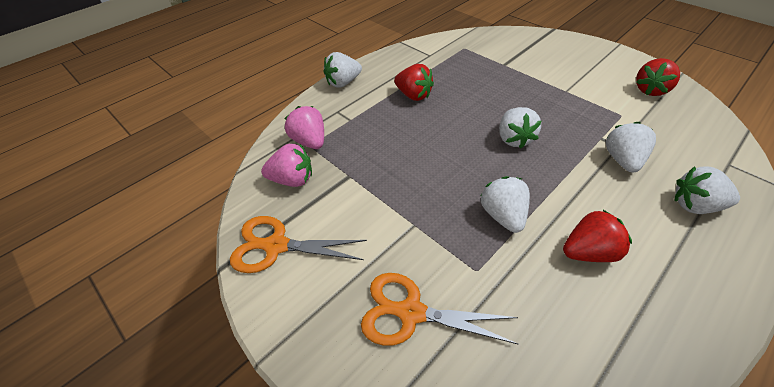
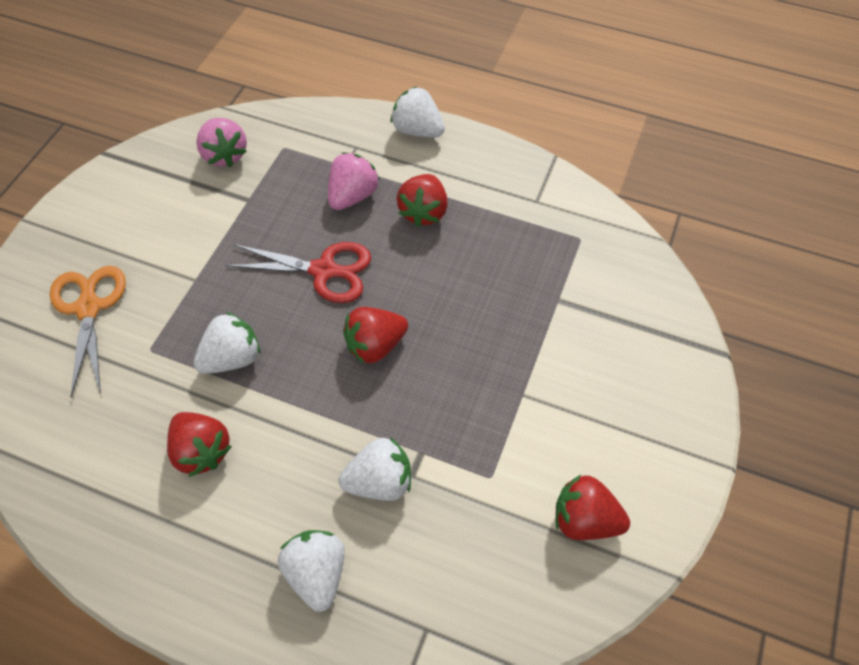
camera: 65 degrees right, 10 degrees up
orange scissors [230,216,367,273] -> none
pink strawberry [284,106,324,149] -> pink strawberry moved to [328,152,380,210]
white strawberry [499,107,541,149] -> red strawberry [343,307,408,364]
none -> red scissors [225,242,371,303]

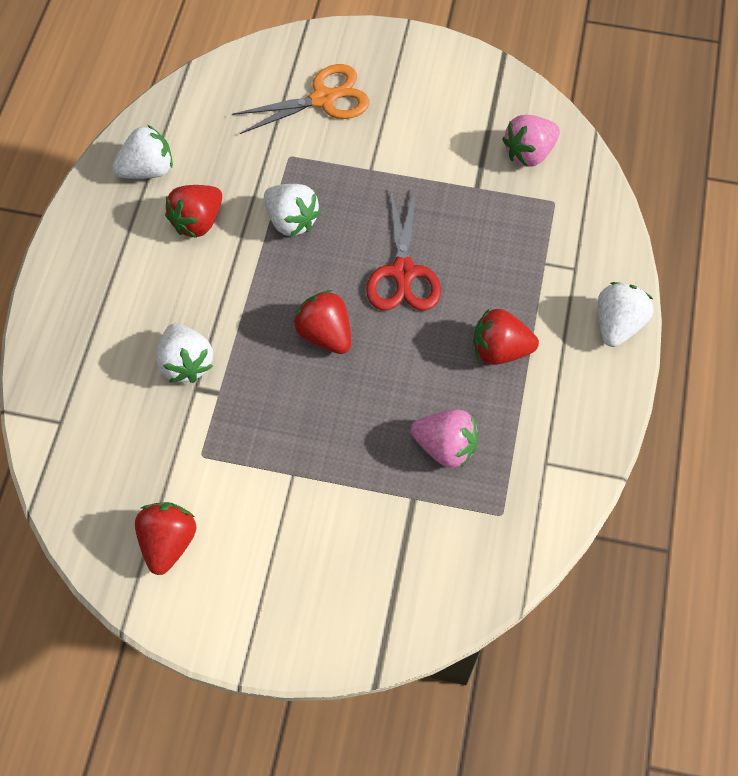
camera: 80 degrees right, 5 degrees up
white strawberry [278,530,345,612] -> white strawberry moved to [112,125,173,179]
pink strawberry [328,152,380,210] -> pink strawberry moved to [411,410,478,469]

